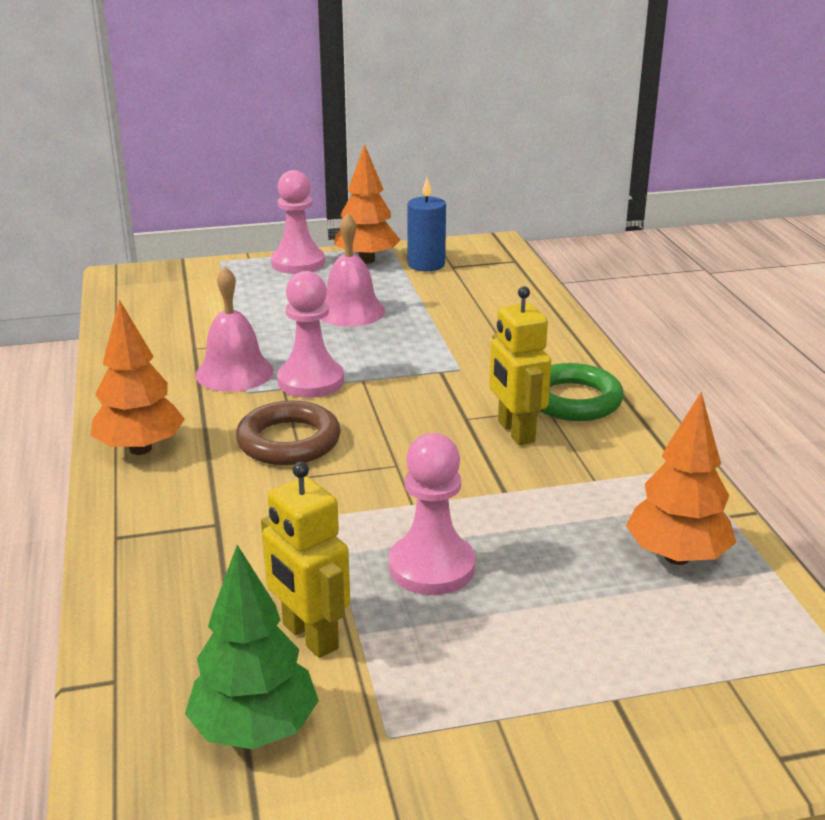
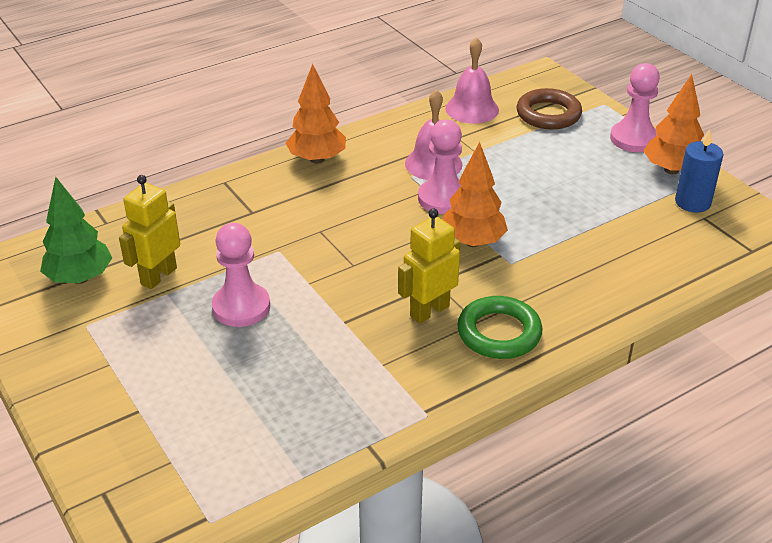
camera: 70 degrees right, 10 degrees up
brown ring [236,401,341,465] -> brown ring moved to [517,88,582,130]
pink bell [320,213,385,327] -> pink bell moved to [445,37,499,124]
orange tree [626,392,736,565] -> orange tree moved to [443,142,508,247]

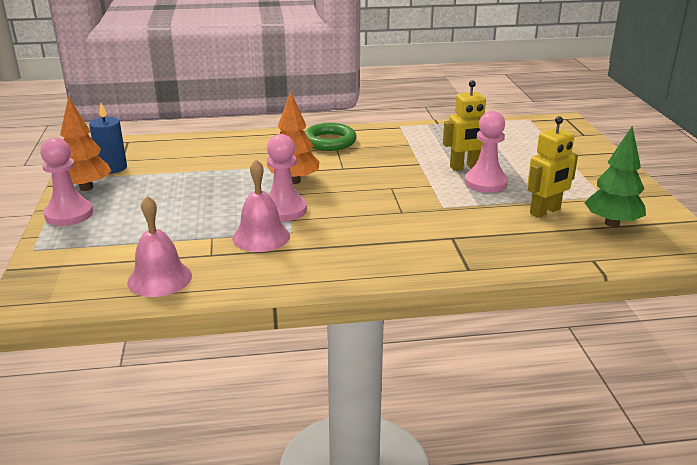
camera: 155 degrees left, 10 degrees down
orange tree [286,64,346,164] -> none
yellow robot [398,208,460,323] -> yellow robot moved to [443,80,486,171]
brown ring [517,88,582,130] -> none

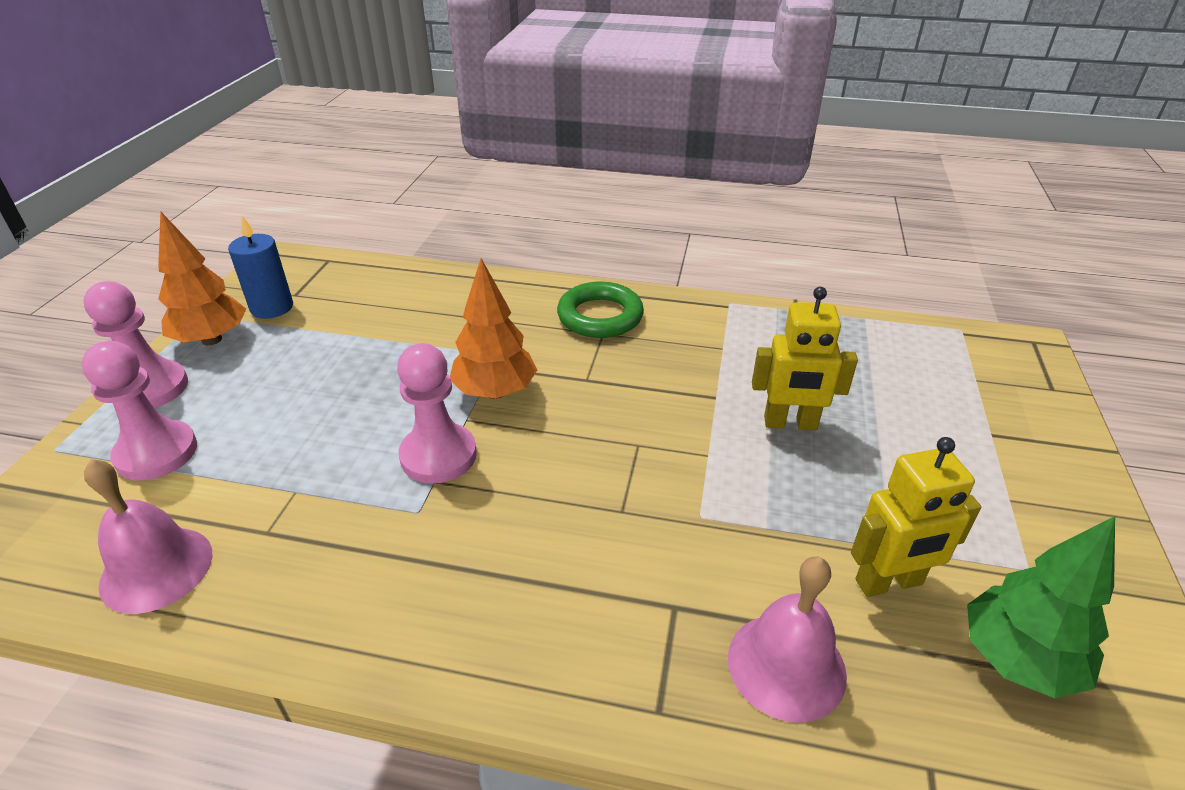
camera: 20 degrees right, 10 degrees up
pink bell [232,159,290,252] -> pink bell moved to [728,557,847,723]
pink pawn [465,111,508,193] -> pink pawn moved to [81,341,197,481]

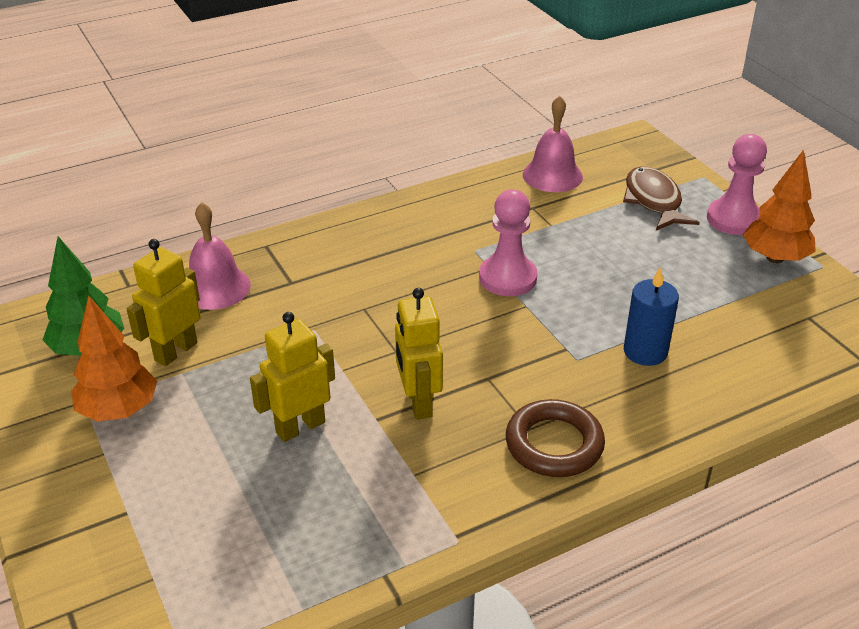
camera: 140 degrees right, 0 degrees up
pink pawn [81,341,197,481] -> brown fish [623,167,700,230]
blue candle [228,216,293,319] -> blue candle moved to [624,267,679,366]
orange tree [450,258,537,399] -> orange tree moved to [71,296,157,422]
green ring [557,282,644,338] -> brown ring [506,399,605,477]
none -> yellow robot [395,288,443,420]

